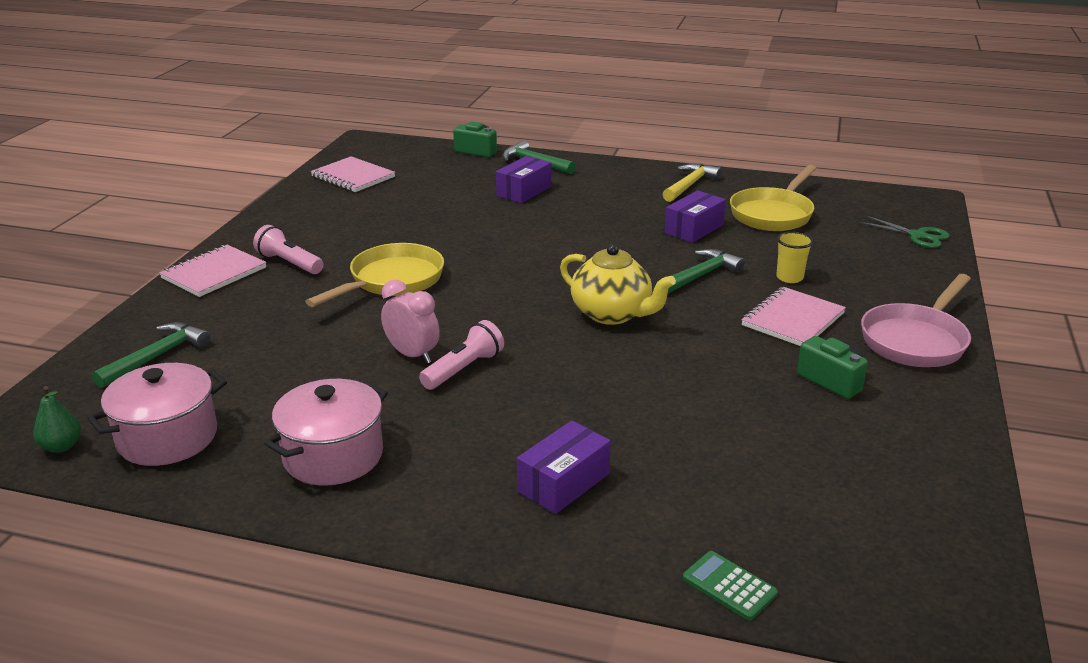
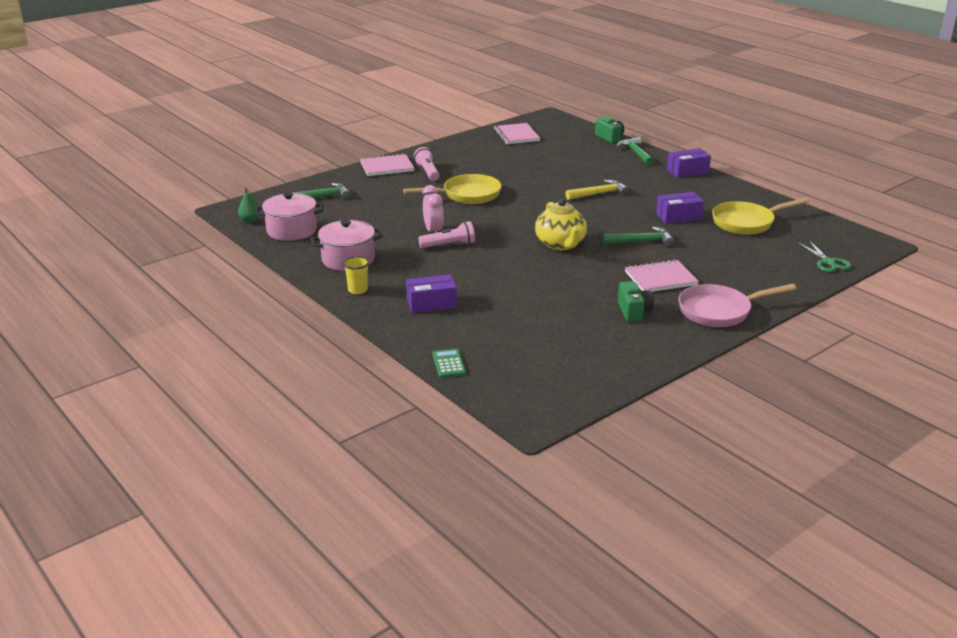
camera: 35 degrees right, 0 degrees up
purple box [496,156,551,203] -> purple box moved to [667,148,711,178]
yellow hammer [663,164,722,202] -> yellow hammer moved to [565,180,629,200]
yellow cup [776,232,813,283] -> yellow cup moved to [343,256,369,294]

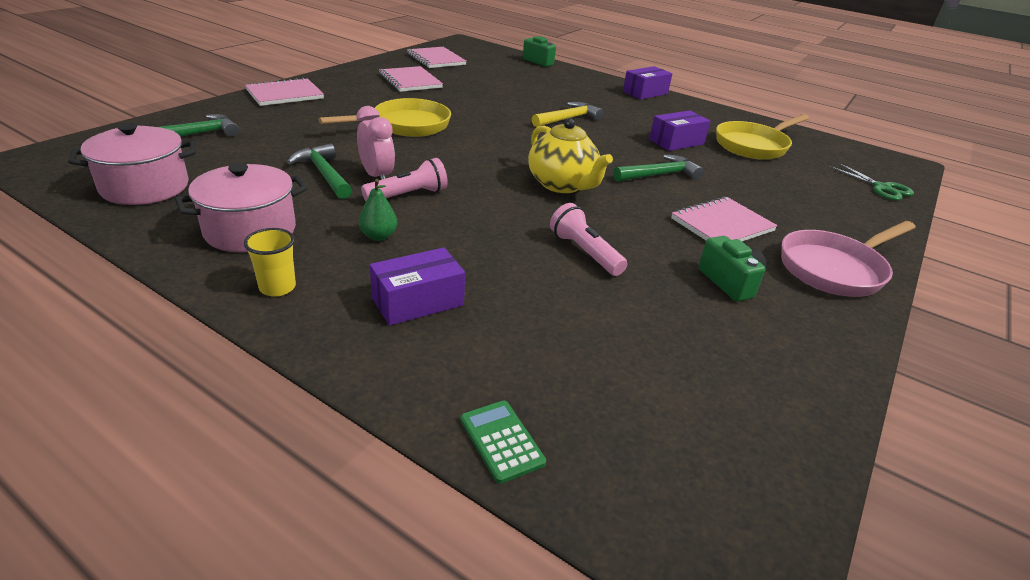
camera: 20 degrees left, 5 degrees up
green pear [238,187,260,223] -> green pear moved to [359,179,397,241]
pink flashlight [414,147,440,181] -> pink flashlight moved to [550,203,627,276]
green hammer [616,137,655,166] -> green hammer moved to [287,143,352,199]
none -> pink notebook [379,66,443,92]

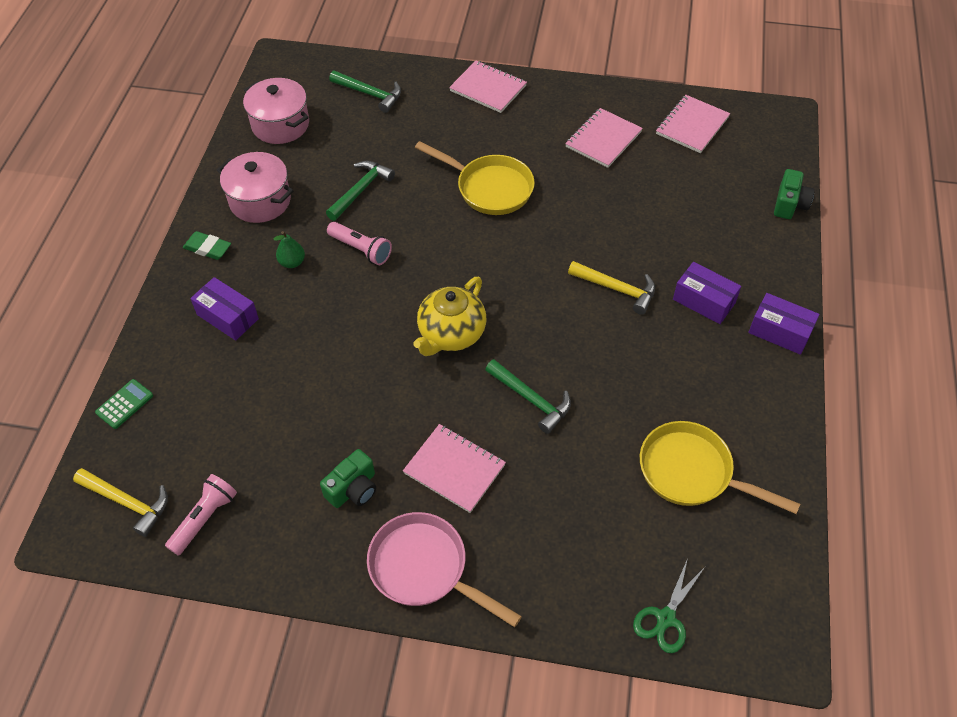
camera: 70 degrees right, 20 degrees up
yellow cup [244,228,296,297] -> green eraser [183,231,231,260]
pink clock [356,106,395,180] -> none
pink flashlight [550,203,627,276] -> pink flashlight moved to [165,474,237,556]
purple box [649,110,710,151] -> purple box moved to [673,262,741,324]
none -> yellow hammer [73,468,168,537]

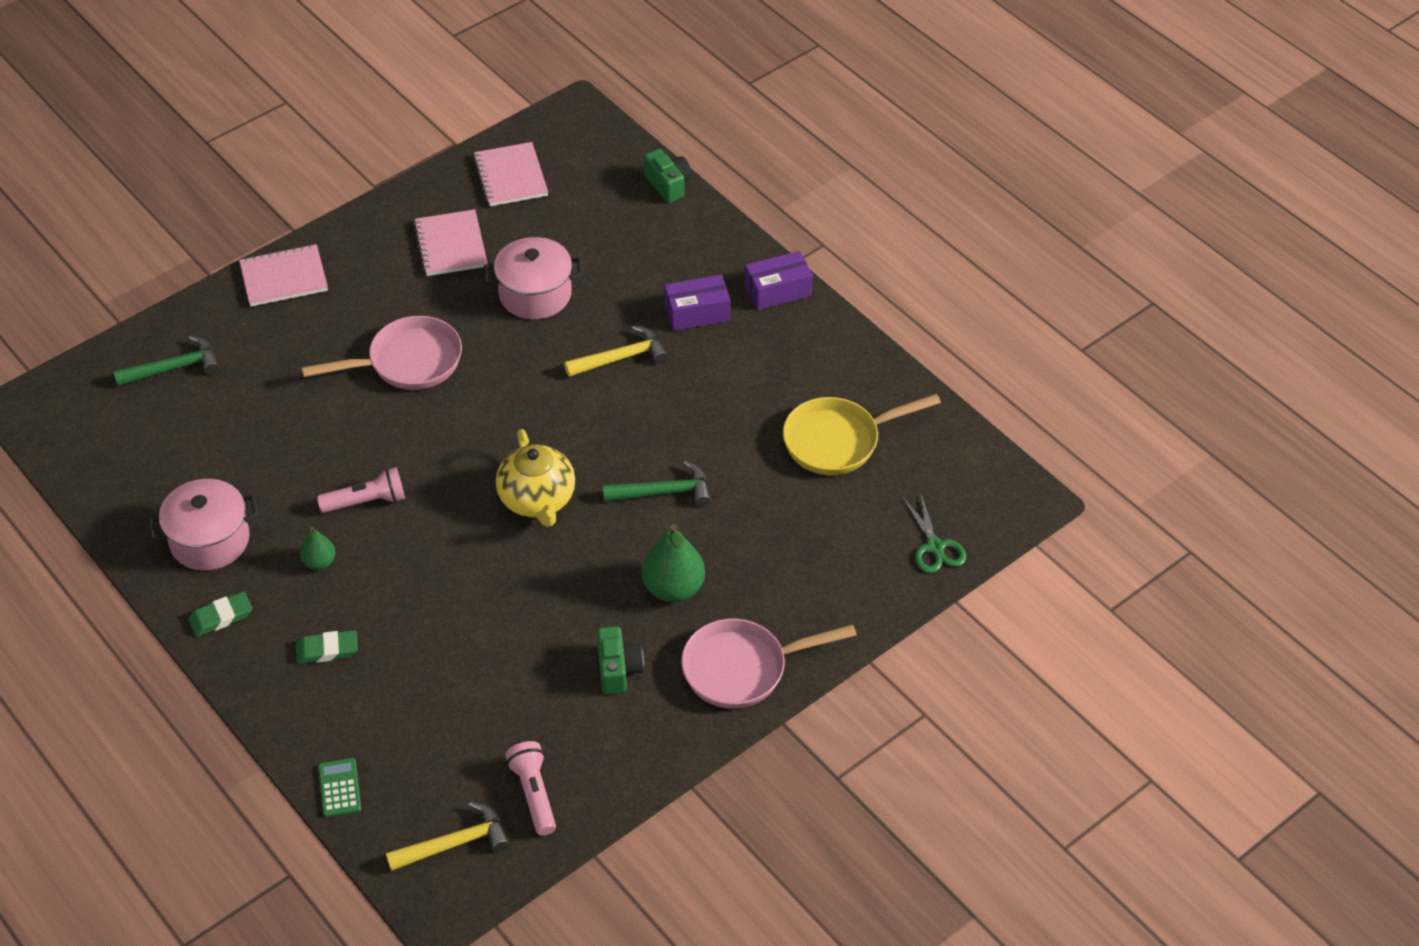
camera: 50 degrees left, 5 degrees down
purple box [190,277,259,340] -> green eraser [296,630,358,664]
pink pot [243,78,309,144] -> pink pot moved to [484,237,583,319]
green hammer [326,161,395,221] -> none
pink notebook [403,424,506,513] -> green pear [642,524,705,602]
yellow pan [415,141,535,215] -> pink pan [301,316,462,390]

